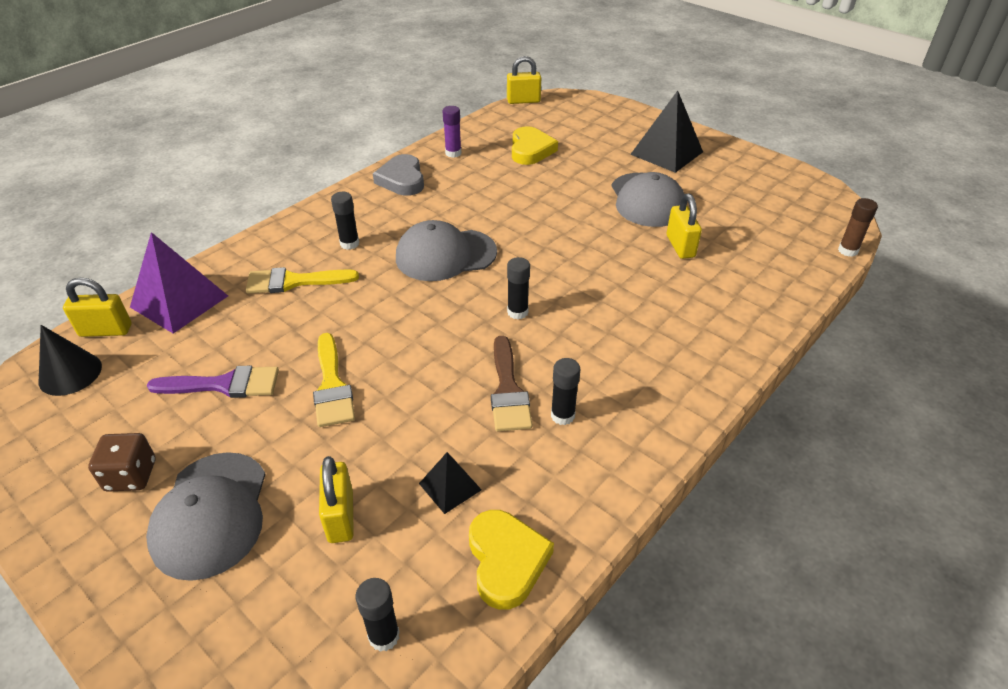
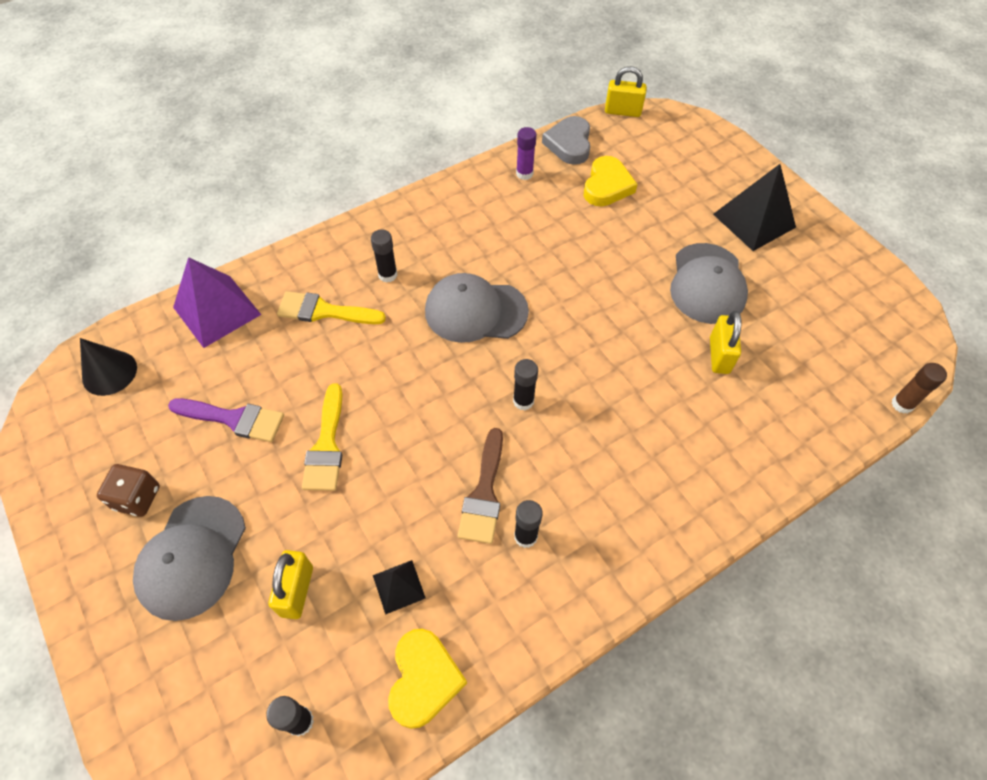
camera: 15 degrees right, 15 degrees up
yellow padlock [63,277,132,337] -> none
grey heart [373,154,424,196] -> grey heart moved to [542,116,590,165]

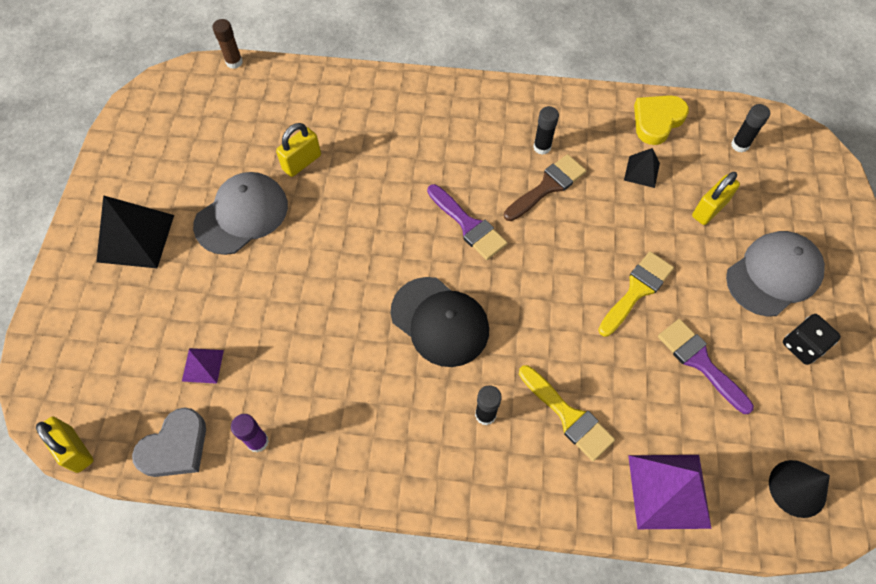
camera: 140 degrees left, 5 degrees up
brown dice [97,464,160,517] -> black dice [783,314,841,365]
grey cap [425,273,529,343] -> black cap [391,277,489,367]
black glue stick [513,359,538,410] -> purple brush [427,184,507,260]
yellow heart [584,156,637,206] -> purple pyramid [182,348,224,384]

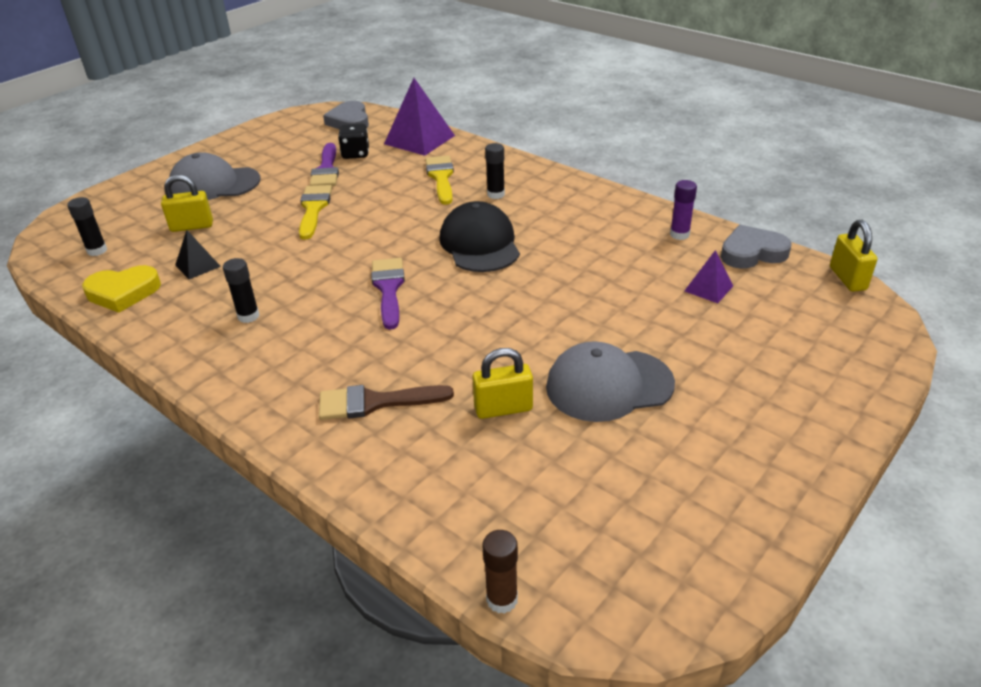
camera: 145 degrees left, 25 degrees down
black pyramid [96,195,174,268] -> none
brown brush [504,154,586,221] -> brown brush moved to [319,385,454,420]
yellow brush [598,251,674,337] -> yellow brush turned 105 degrees clockwise [299,185,332,240]
black cone [769,460,830,518] -> grey heart [323,101,369,129]
black dice [783,314,841,365] -> black dice moved to [338,124,369,159]

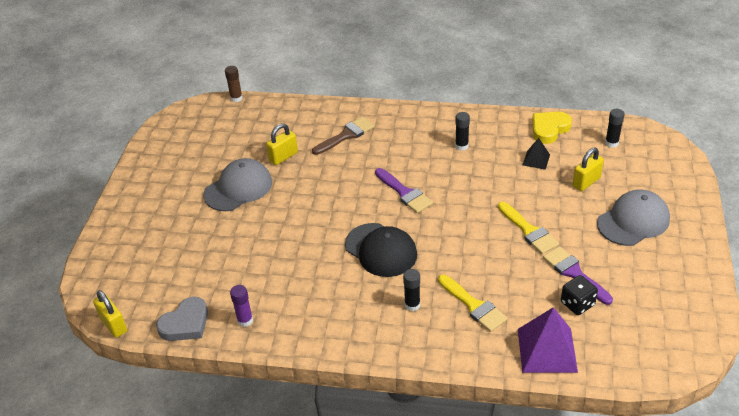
camera: 150 degrees right, 5 degrees up
grey heart [323,101,369,129] -> none
purple pyramid [685,250,733,303] -> none

